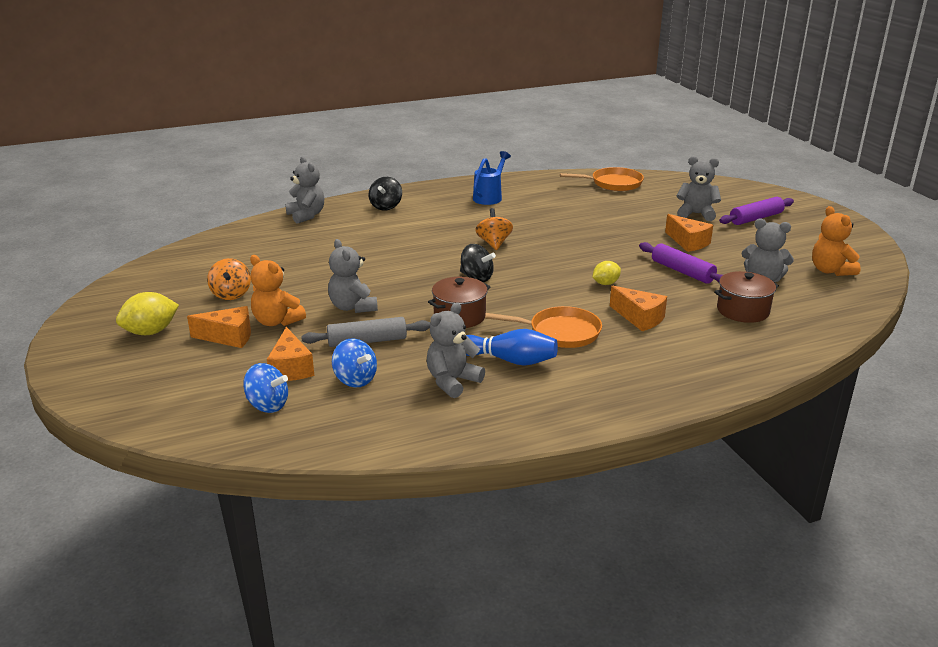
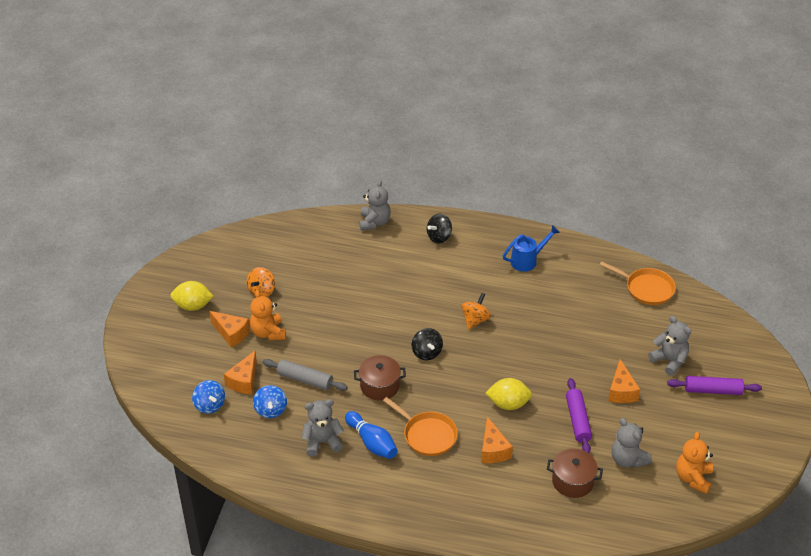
camera: 35 degrees right, 15 degrees up
grey teddy bear [328,239,378,313] -> none
yellow lemon [593,261,621,285] -> yellow lemon [486,378,532,410], size x1.61

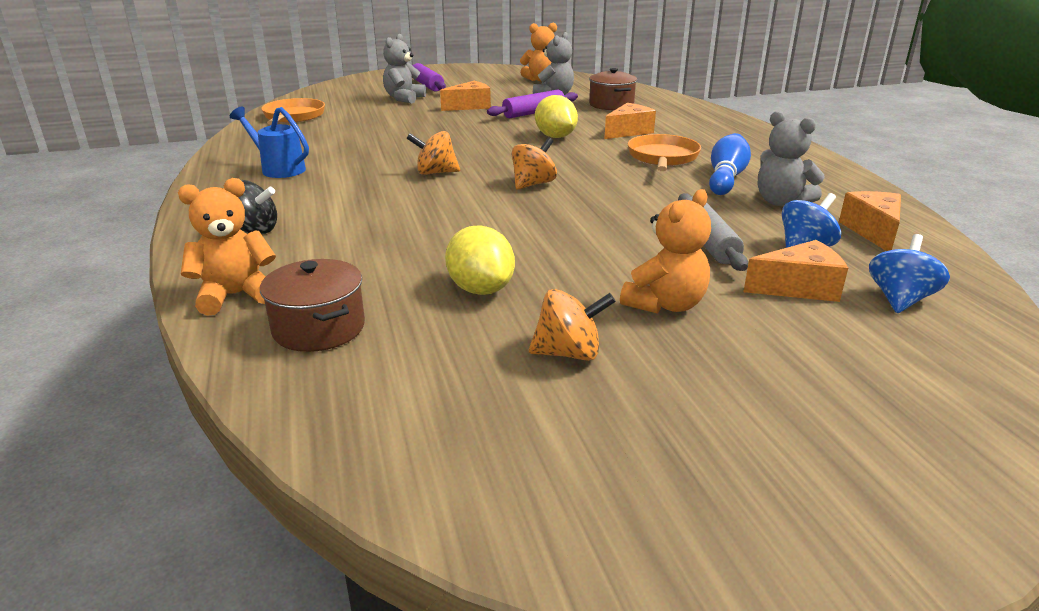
camera: 120 degrees left, 15 degrees down
yellow lemon [170,281,214,311] -> yellow lemon moved to [445,225,515,295]
orange cheese [209,311,250,348] -> orange cheese moved to [839,191,901,251]
brown pot [354,355,406,400] -> brown pot moved to [260,259,365,352]
grey teddy bear [359,180,391,231] -> orange teddy bear [178,178,276,316]
black spinning top [411,328,443,360] -> orange spinning top [512,138,557,190]

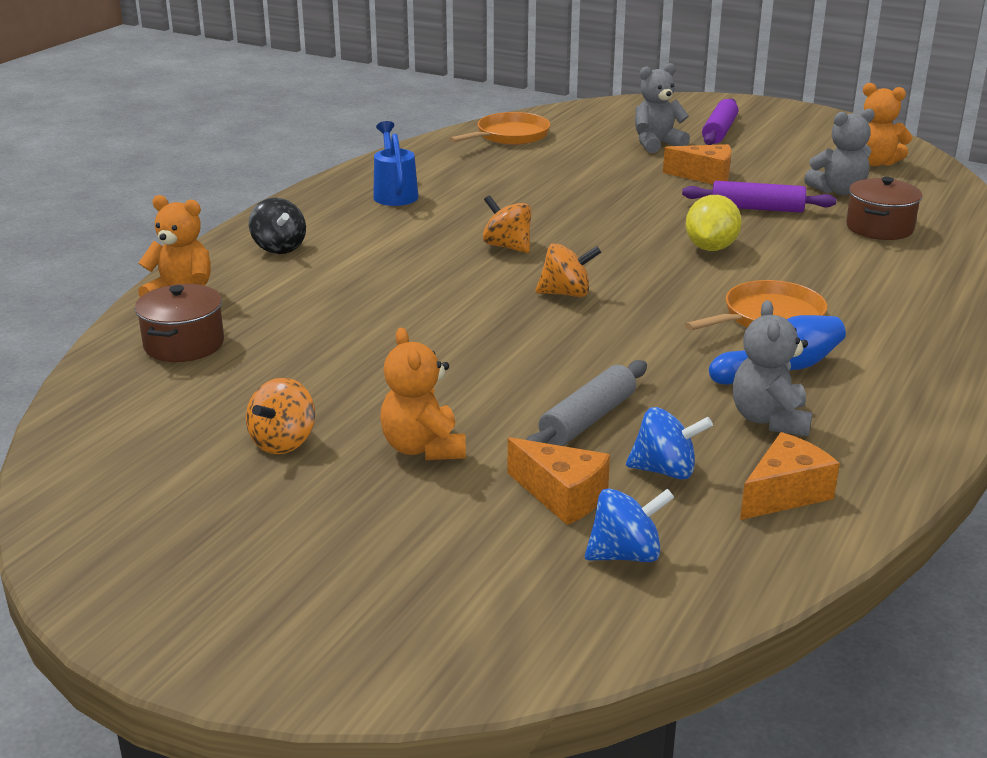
camera: 45 degrees right, 0 degrees up
yellow lemon [445,225,515,295] -> none
orange spinning top [529,289,616,361] -> orange spinning top turned 75 degrees clockwise [246,377,315,454]
orange cheese [605,103,656,139] -> none
orange teddy bear [620,189,711,314] -> orange teddy bear turned 75 degrees clockwise [380,327,466,460]

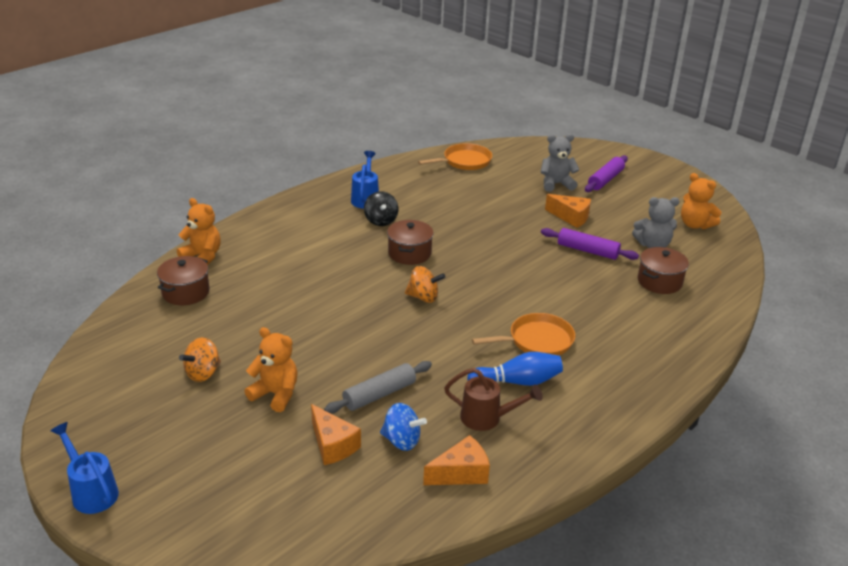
camera: 15 degrees right, 5 degrees up
black spinning top [249,198,306,254] -> black spinning top moved to [364,191,398,226]
orange teddy bear [380,327,466,460] -> orange teddy bear turned 120 degrees clockwise [244,327,298,412]
orange spinning top [483,195,532,253] -> brown pot [387,220,434,265]
blue spinning top [585,488,675,562] -> none
yellow lemon [686,195,742,251] -> none
grey teddy bear [733,300,812,437] -> brown watering can [444,368,543,431]
none -> blue watering can [50,422,119,514]

